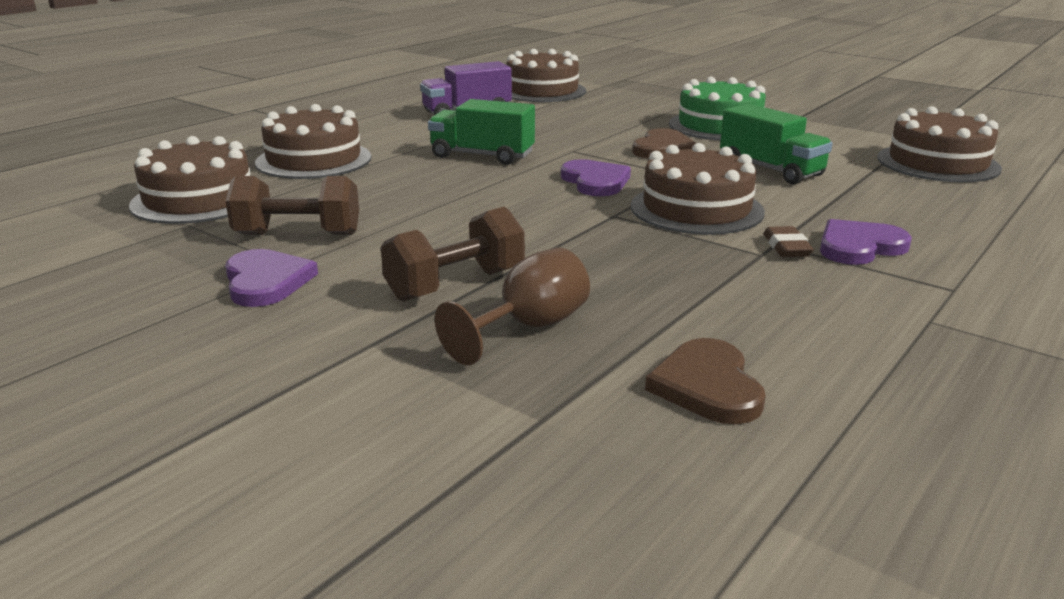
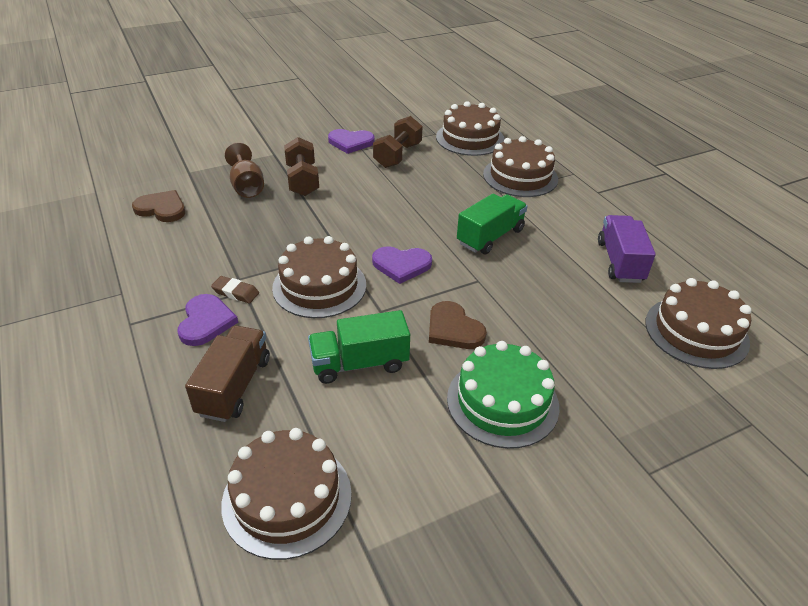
camera: 115 degrees right, 15 degrees up
none -> brown truck [185,325,270,422]

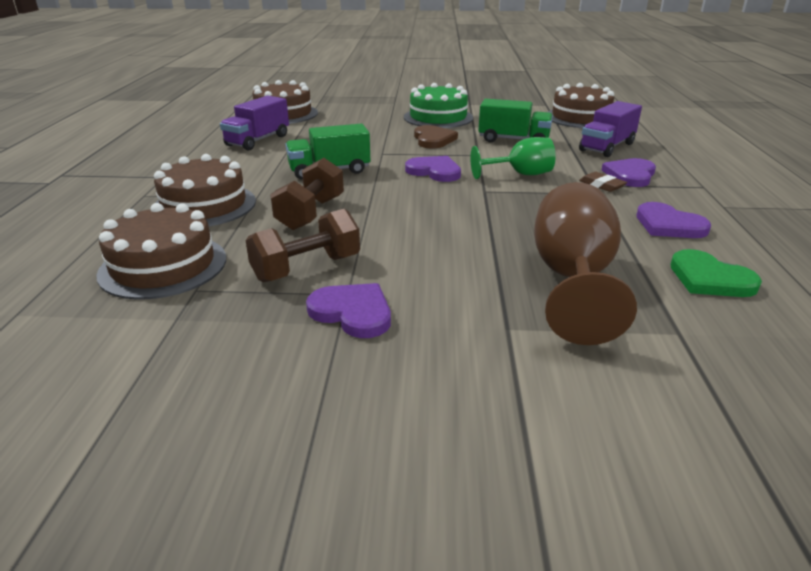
camera: 150 degrees left, 10 degrees down
brown heart [132,190,185,222] -> green heart [670,249,762,297]
brown truck [185,325,270,422] -> purple truck [579,101,642,157]
brown goblet [225,142,264,198] -> brown goblet [534,182,637,345], size x1.59
brown cake [272,236,366,318] -> green goblet [470,137,556,179]
brown dumbbell [284,137,319,196] -> brown dumbbell moved to [270,158,344,230]
none -> purple heart [636,202,711,238]

